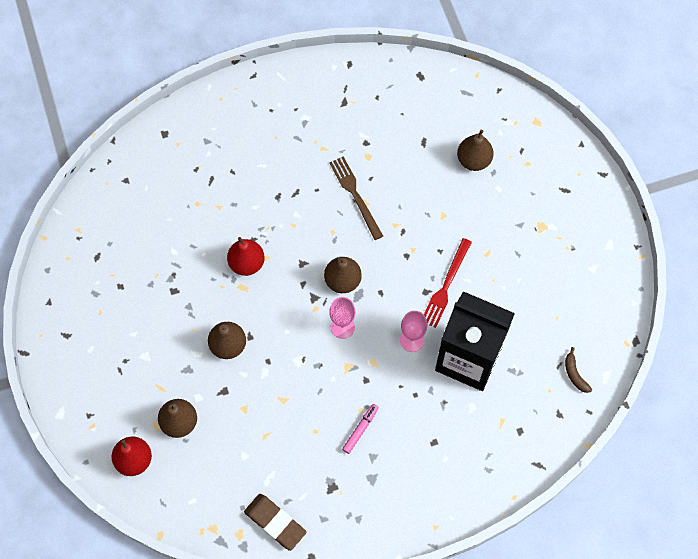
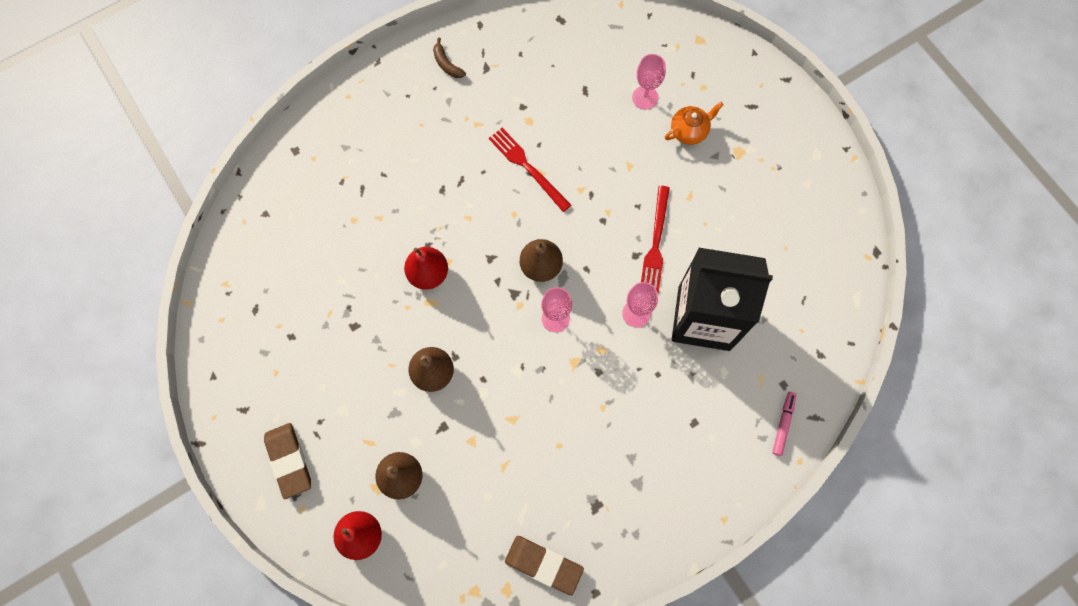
camera: 15 degrees left, 5 degrees up
brown fork [329,156,383,240] -> red fork [489,128,571,212]
pink marker [342,404,379,454] -> pink marker moved to [772,392,796,456]
brown pear [457,130,493,171] -> pink goblet [632,54,666,109]
brown banana [565,347,592,393] -> brown banana moved to [433,37,466,78]
none -> brown eraser [264,423,311,499]
none -> orange teapot [665,102,724,145]

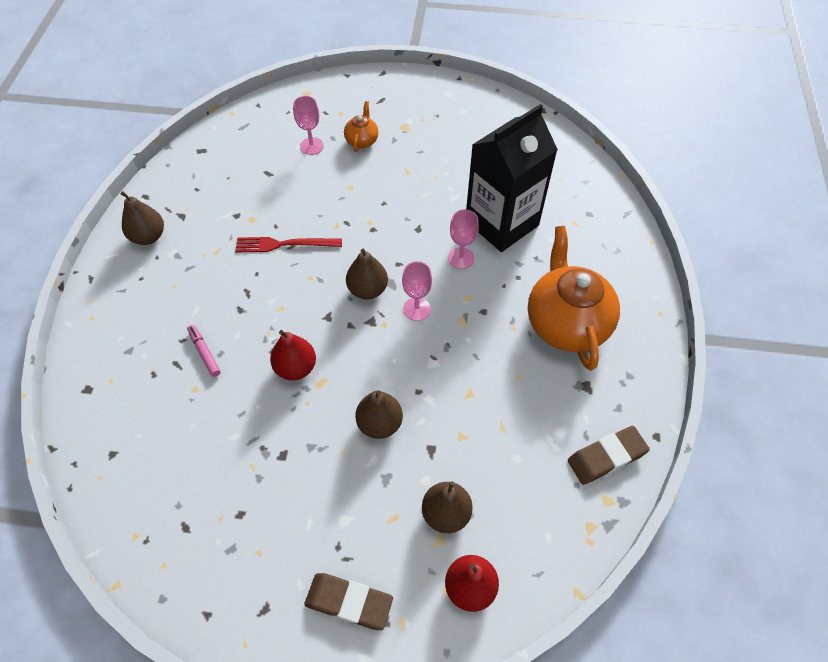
camera: 50 degrees left, 15 degrees down
brown banana [433,37,466,78] -> brown pear [120,191,164,245]
red fork [641,186,670,293] -> none
pink marker [772,392,796,456] -> pink marker moved to [187,325,221,377]
none -> orange teapot [528,226,620,371]

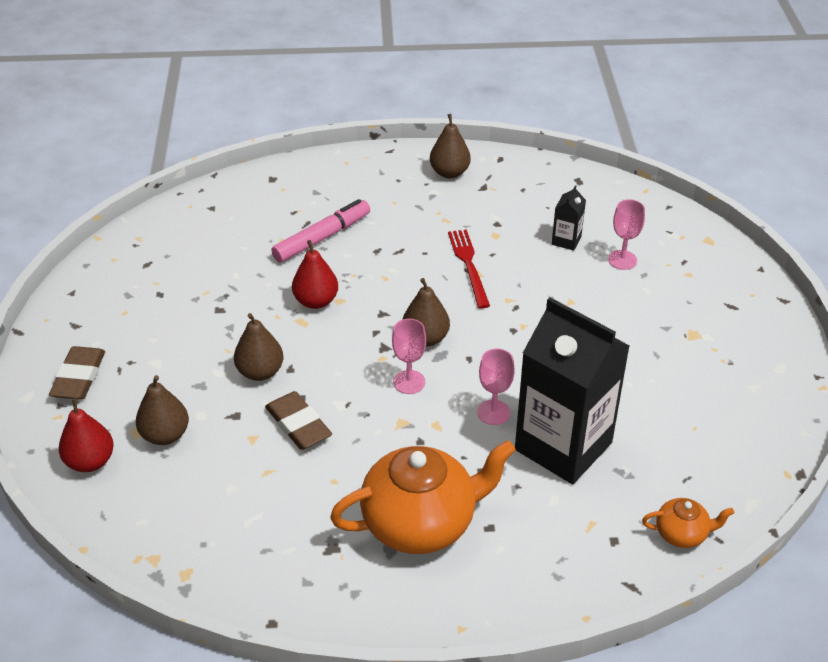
camera: 80 degrees right, 15 degrees down
pink marker [187,325,221,377] -> pink marker [271,199,370,263], size x1.83
orange teapot [344,101,378,152] -> orange teapot moved to [642,498,734,548]
brown eraser [568,426,650,485] -> brown eraser moved to [265,391,332,450]
none -> black carton [552,185,586,251]

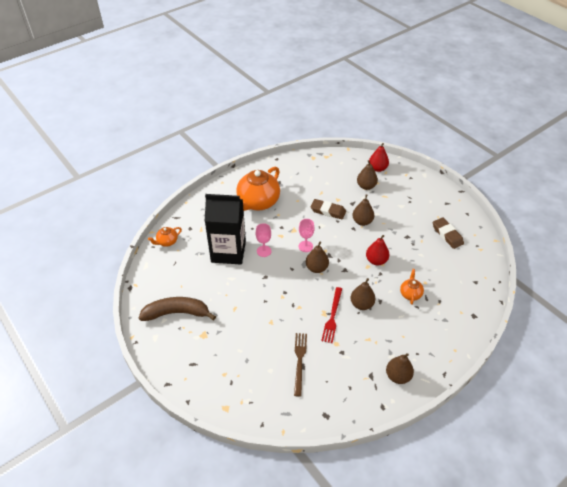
camera: 145 degrees right, 5 degrees up
brown eraser [49,346,105,400] -> brown eraser moved to [433,217,464,249]
pink marker [271,199,370,263] -> orange teapot [400,269,424,305]
red fork [448,229,490,309] -> red fork turned 60 degrees clockwise [321,287,342,343]
black carton [552,185,586,251] -> brown fork [294,333,307,397]
pink goblet [608,199,645,270] -> none
none -> brown banana [139,297,216,321]
none -> brown pear [351,278,375,310]

